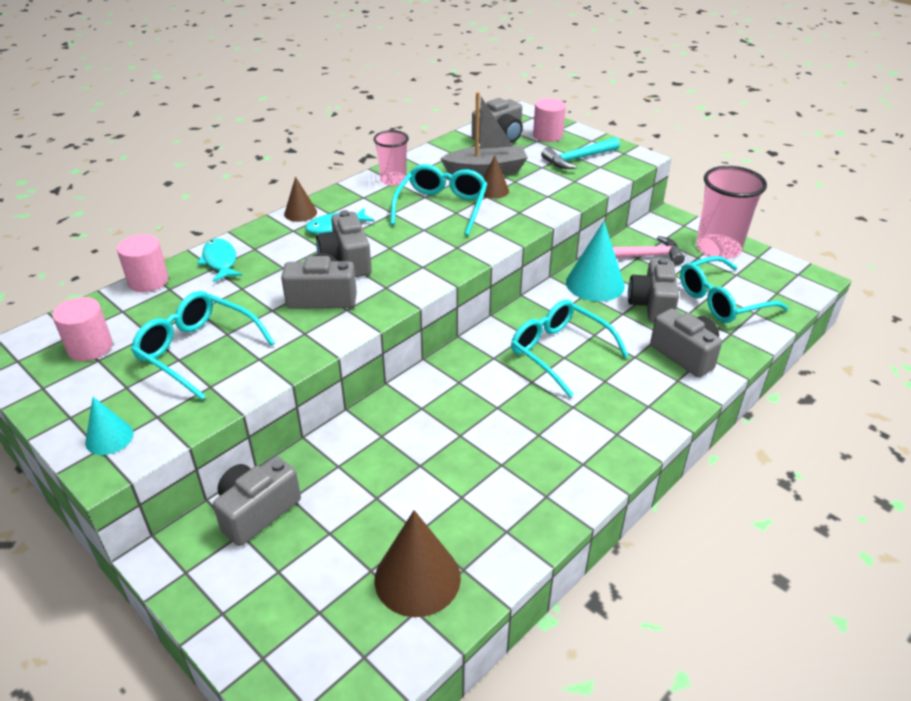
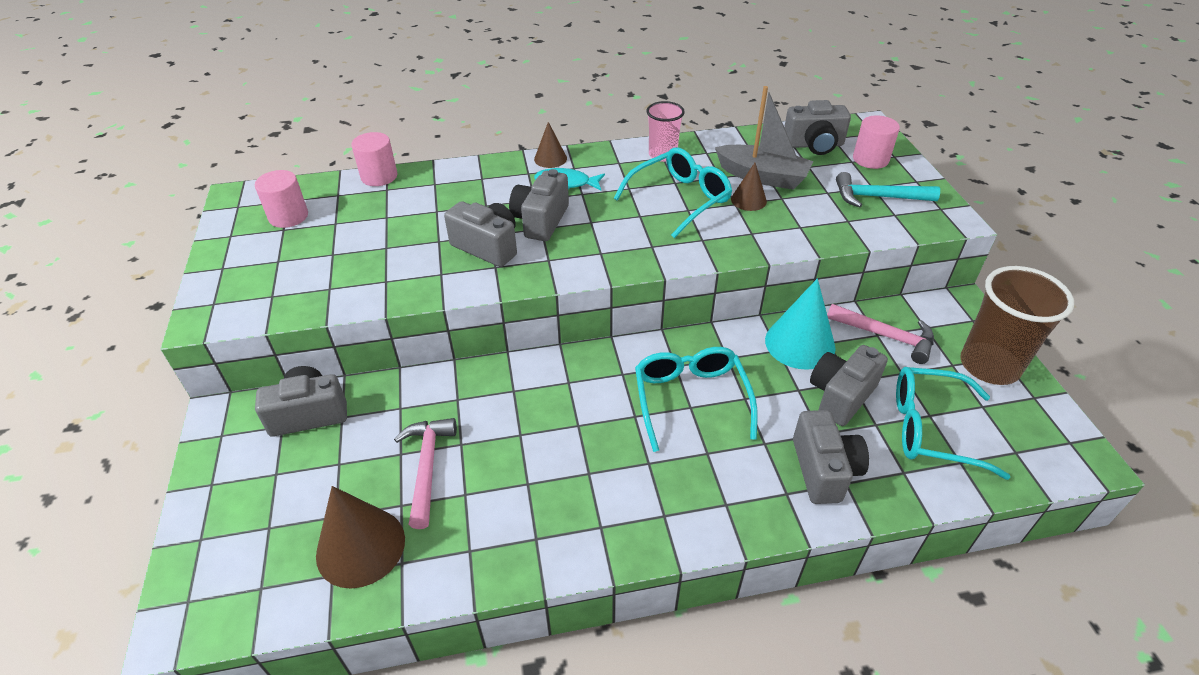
camera: 35 degrees right, 5 degrees up
turquoise cone [85,397,134,455] -> none
turquoise glasses [131,291,275,400] -> none
turquoise fish [197,238,242,282] -> none
pink cup [696,166,767,259] -> brown cup [960,266,1074,385]
none -> pink hammer [394,418,457,529]

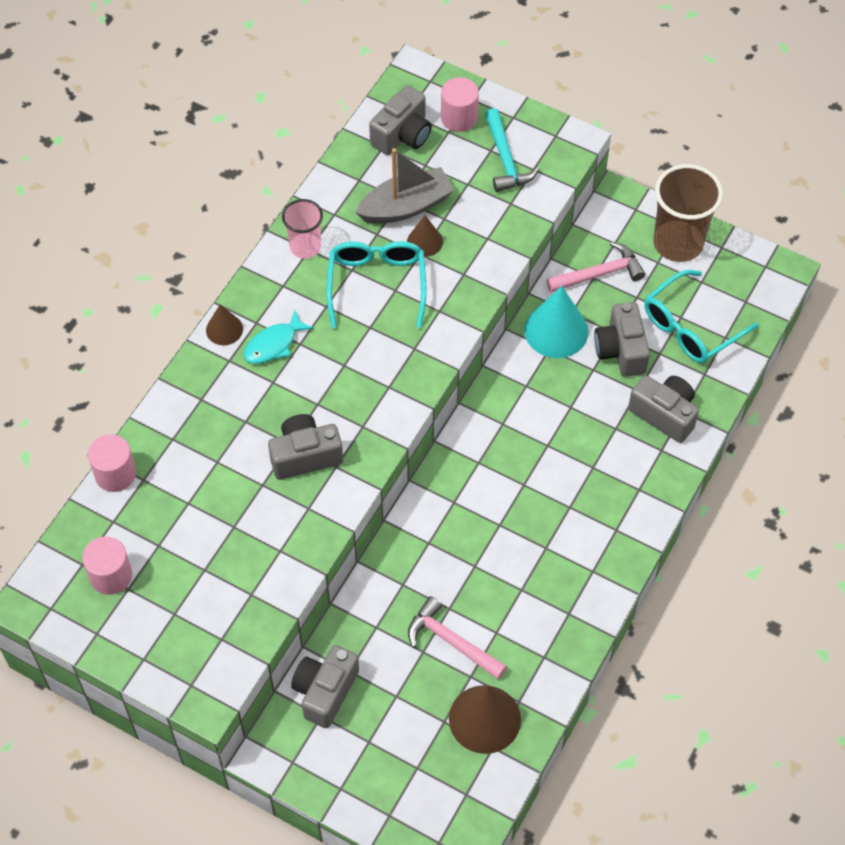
camera: 50 degrees left, 15 degrees up
grey camera [509,169,569,241] -> none
turquoise glasses [635,347,757,452] -> none
turquoise hammer [836,172,940,207] -> turquoise hammer turned 60 degrees counterclockwise [485,108,539,192]

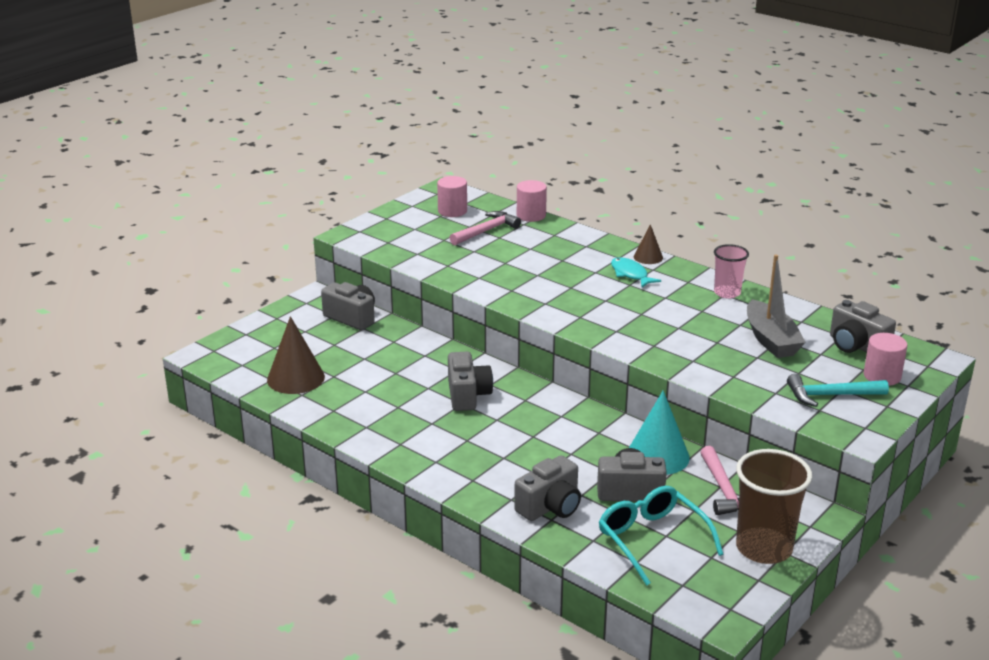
camera: 100 degrees right, 30 degrees down
grey camera [268,414,343,480] -> grey camera moved to [448,352,493,411]
turquoise glasses [326,241,427,328] -> none
brown cone [407,216,443,257] -> none
pink hammer [408,596,507,680] -> pink hammer moved to [449,211,521,245]

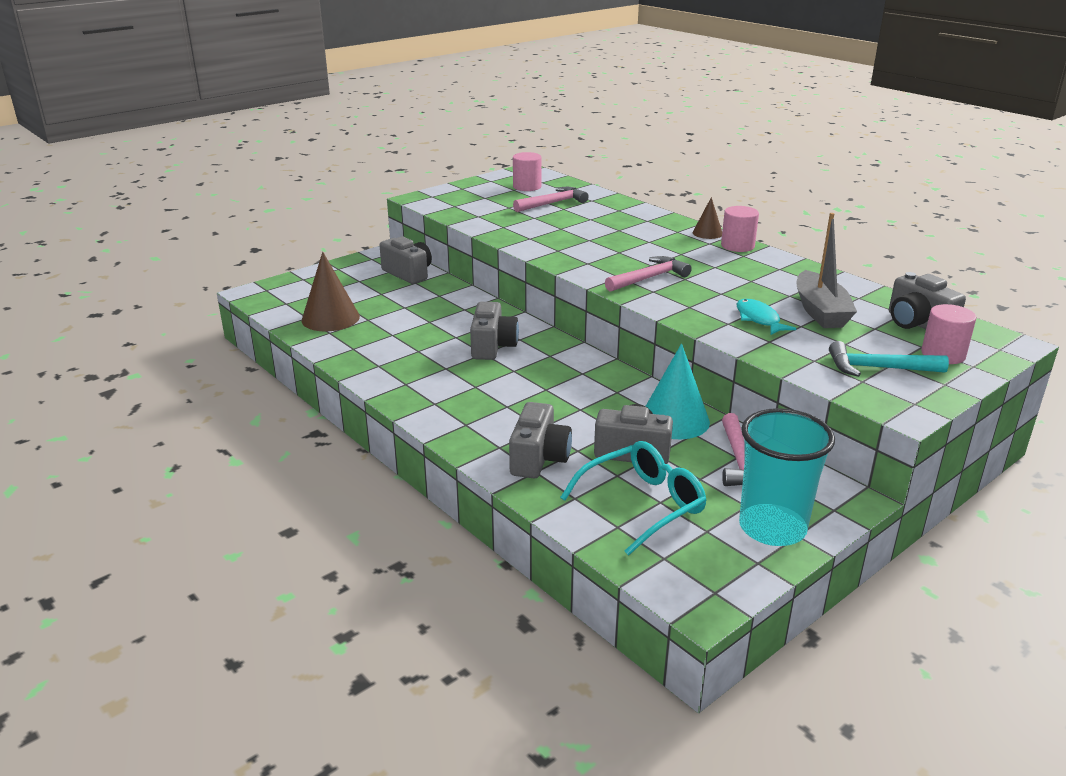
camera: 10 degrees right, 0 degrees up
grey camera [514,455,581,521] -> grey camera turned 45 degrees counterclockwise [509,402,572,478]
pink cylinder [517,180,547,222] -> pink cylinder moved to [721,206,759,252]
turquoise glasses [599,486,724,586] -> turquoise glasses turned 75 degrees clockwise [560,441,707,556]
turquoise fish [611,257,661,287] -> turquoise fish moved to [737,299,797,335]
pink cup [714,244,749,299] -> none
brown cup [736,449,813,564] -> turquoise cup [739,408,835,546]
none -> pink hammer [605,256,692,292]

